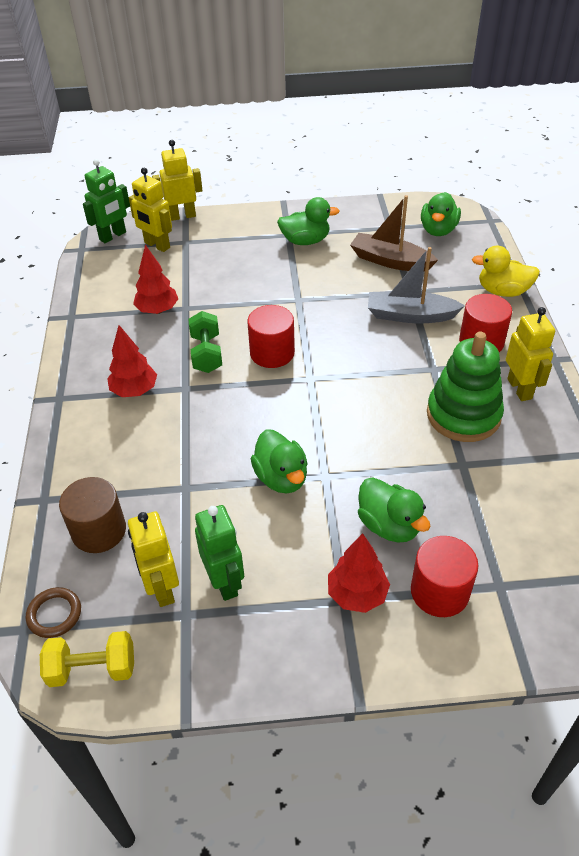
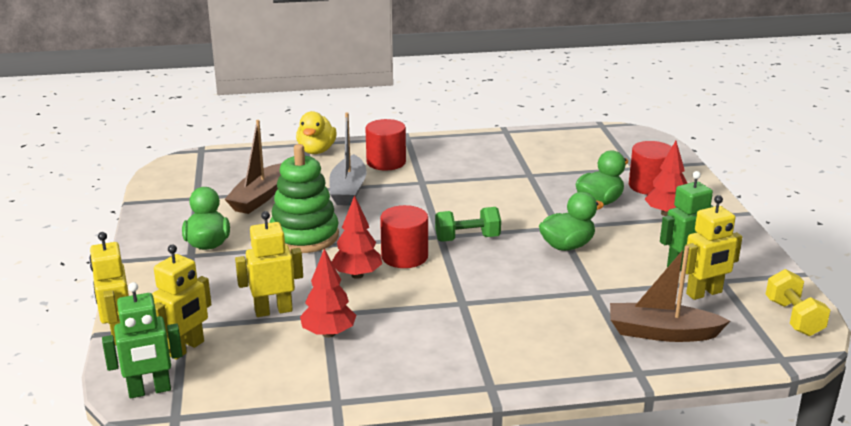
camera: 95 degrees left, 20 degrees down
brown ring [26,587,81,638] -> none
brown cylinder [59,477,126,553] -> brown boat [610,246,730,342]
green robot [83,159,130,243] -> green robot turned 120 degrees clockwise [102,282,183,398]
red tree [107,325,157,397] -> red tree moved to [332,195,382,279]
green dumbbell [188,311,222,373] -> green dumbbell moved to [435,207,501,242]
green duck [421,192,461,236] -> none
green stacking toy [427,332,504,442] -> green stacking toy moved to [270,144,339,253]
yellow robot [506,307,555,401] -> yellow robot moved to [235,211,303,317]

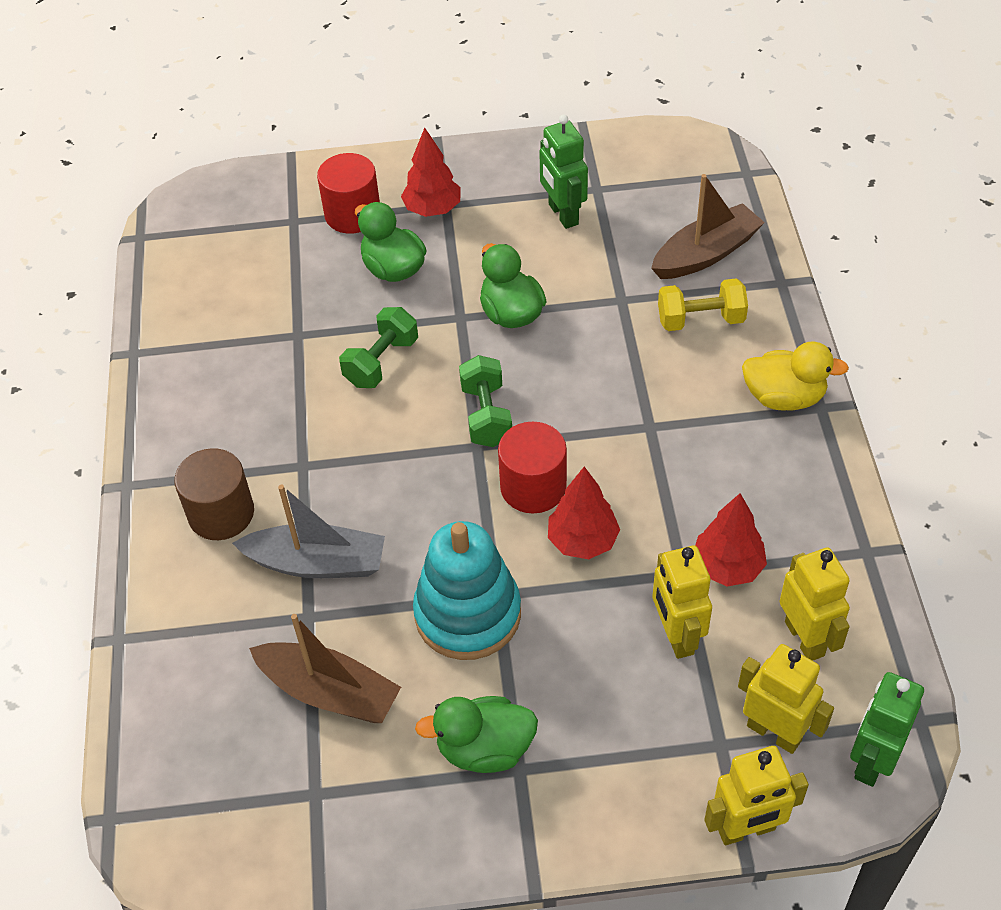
camera: 85 degrees left, 25 degrees up
green robot [102,282,183,398] -> green robot turned 135 degrees counterclockwise [850,672,924,787]
green stacking toy [270,144,339,253] -> turquoise stacking toy [413,521,521,660]
yellow duck [296,111,337,154] -> yellow duck moved to [742,342,849,411]
red cylinder [365,119,406,170] -> brown cylinder [174,448,254,540]
brown boat [610,246,730,342] -> brown boat turned 135 degrees counterclockwise [651,174,765,279]
yellow robot [685,195,742,300] -> yellow robot moved to [779,547,850,661]
yellow dumbbell [766,269,831,336] -> yellow dumbbell moved to [658,278,748,331]
none -> green dumbbell [339,307,418,388]

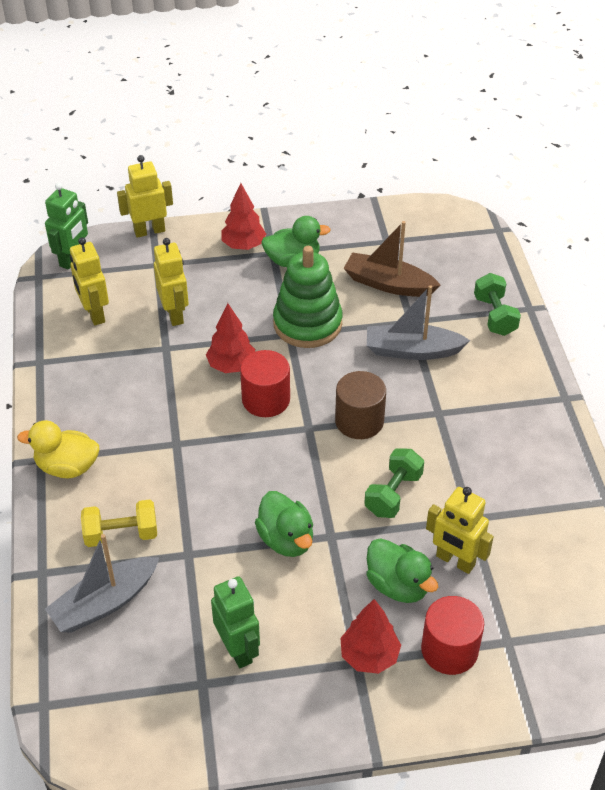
camera: 175 degrees right, 5 degrees down
brown cylinder [174,448,254,540] -> brown cylinder moved to [335,371,386,439]
turquoise stacking toy [413,521,521,660] -> green stacking toy [273,246,343,348]
green dumbbell [459,355,512,447] -> green dumbbell moved to [474,273,521,336]
brown boat [651,174,765,279] -> grey boat [45,534,159,633]
red tree [695,493,767,587] -> red tree moved to [221,183,266,250]
yellow robot [738,644,834,754] -> yellow robot moved to [426,487,494,574]

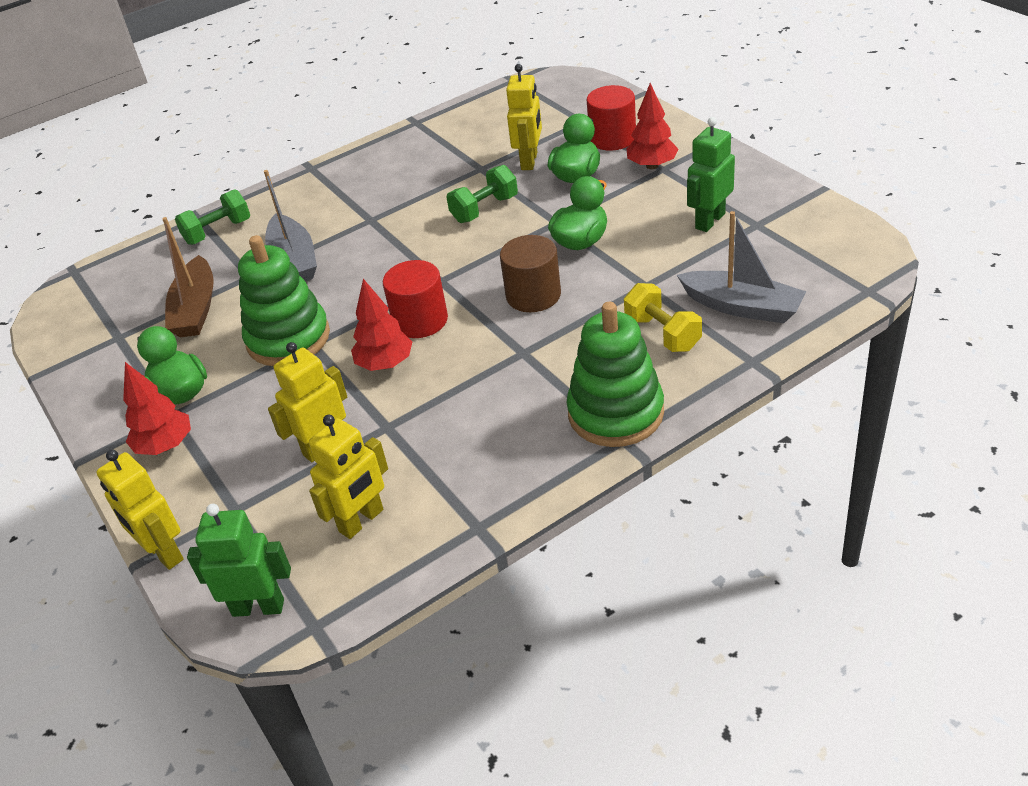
camera: 110 degrees left, 5 degrees down
yellow duck [17,420,99,478] -> green stacking toy [566,302,664,447]
brown cylinder [335,371,386,439] -> brown cylinder moved to [500,235,561,312]
green dumbbell [364,448,424,518] -> green dumbbell turned 45 degrees counterclockwise [447,165,518,223]

